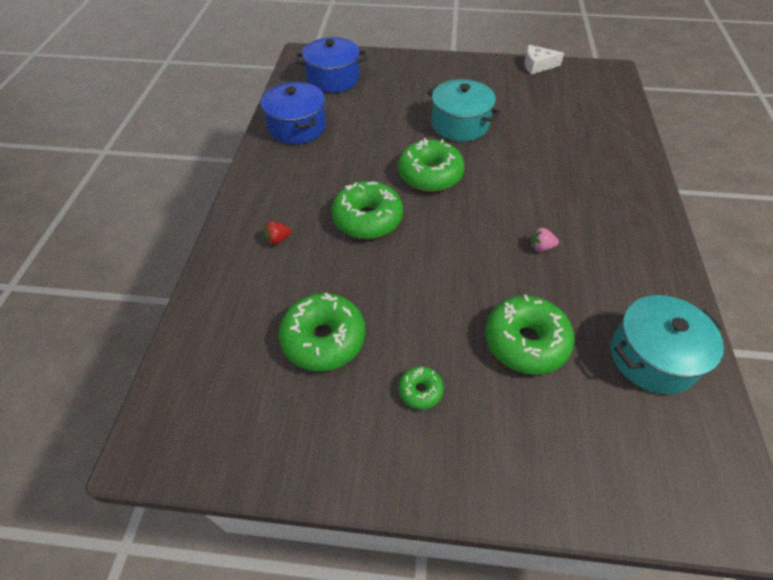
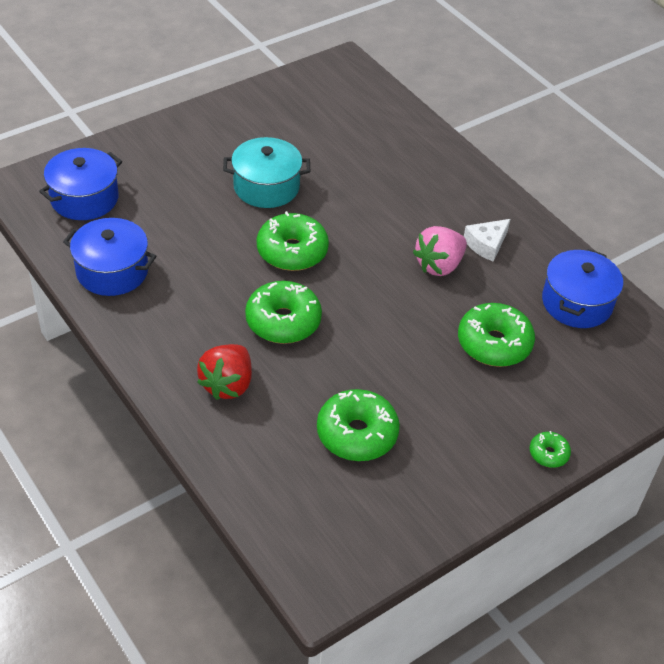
camera: 45 degrees left, 5 degrees down
red strawberry [264,221,291,245] -> red strawberry [197,344,252,400], size x2.17
green donut [398,366,444,410] -> green donut moved to [529,431,571,468]
white cheese [524,45,564,74] -> white cheese moved to [464,219,510,262]
pink strawberry [531,228,559,252] -> pink strawberry [413,226,467,276], size x2.17
turquoise pot [611,295,724,394] -> blue pot [542,249,623,328]

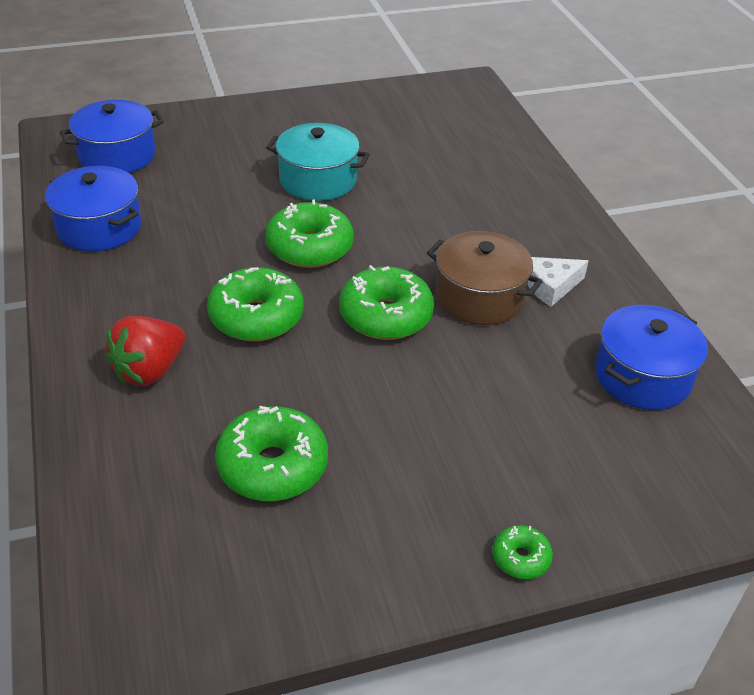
camera: 20 degrees right, 5 degrees down
pink strawberry [413,226,467,276] -> brown pot [427,231,543,325]
green donut [458,303,535,367] -> green donut moved to [339,265,434,340]

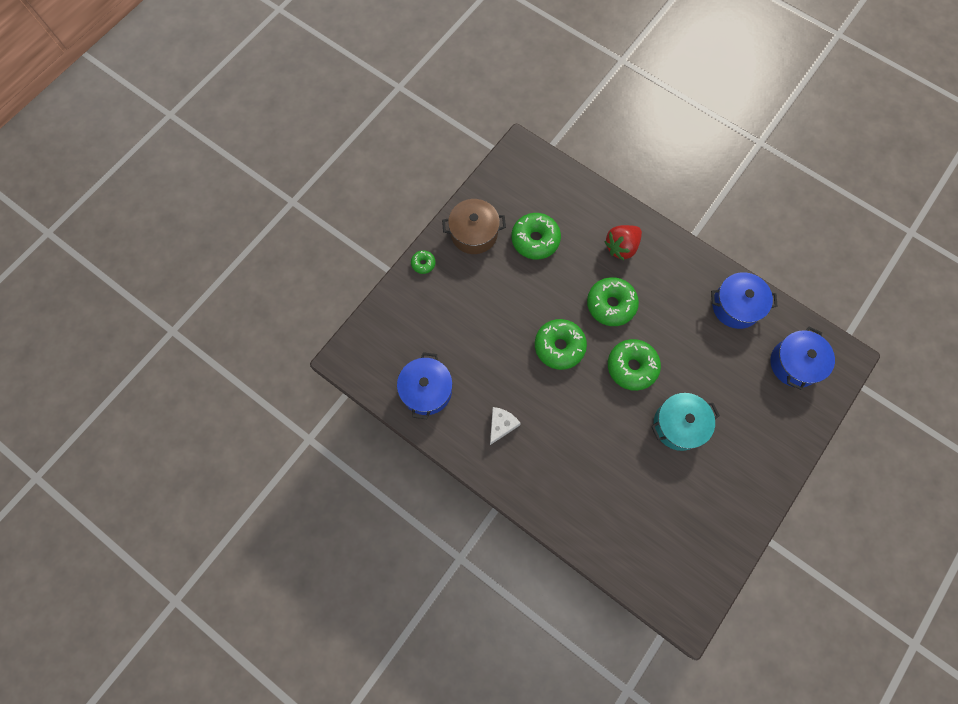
camera: 145 degrees right, 30 degrees up
red strawberry [105,316,185,386] -> red strawberry turned 135 degrees counterclockwise [604,225,642,260]
brown pot [427,231,543,325] -> brown pot moved to [442,199,506,254]

